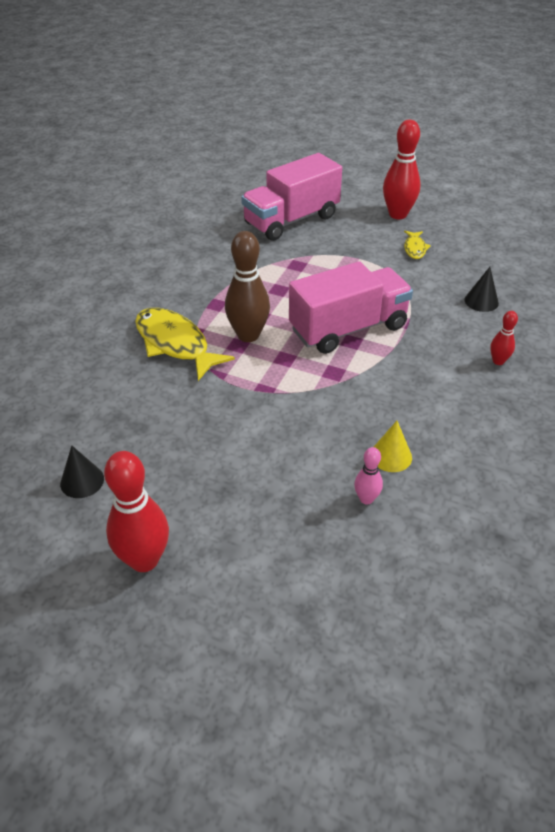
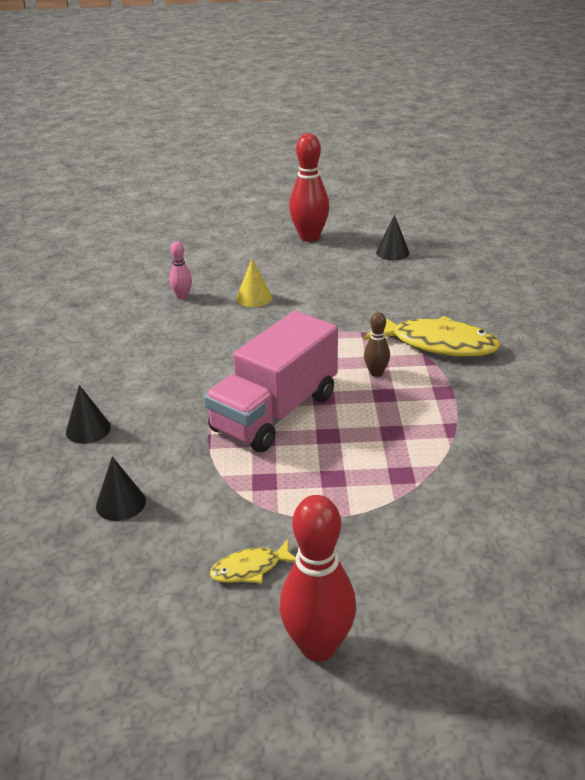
camera: 155 degrees right, 10 degrees down
brown bowling pin [225,231,270,342] -> brown bowling pin [364,312,390,377], size x0.51
pink truck [241,153,342,241] -> none
yellow cone [374,421,412,472] -> yellow cone moved to [236,259,272,307]
yellow fish [404,231,431,259] -> yellow fish turned 90 degrees counterclockwise [210,540,296,583]
red bowling pin [490,311,518,365] -> black cone [66,385,111,444]

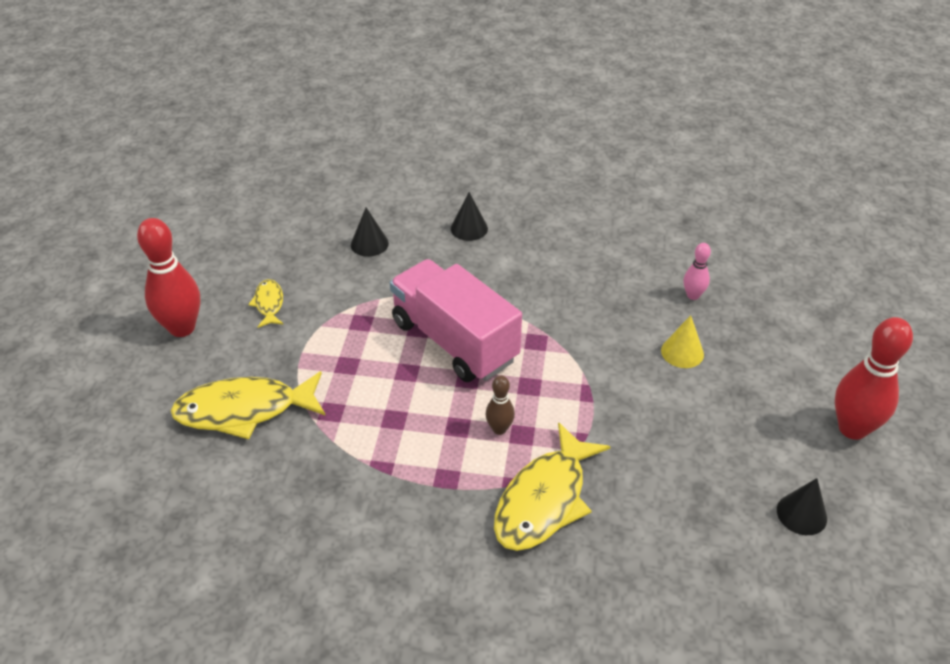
camera: 100 degrees right, 10 degrees up
none -> yellow fish [170,371,325,440]

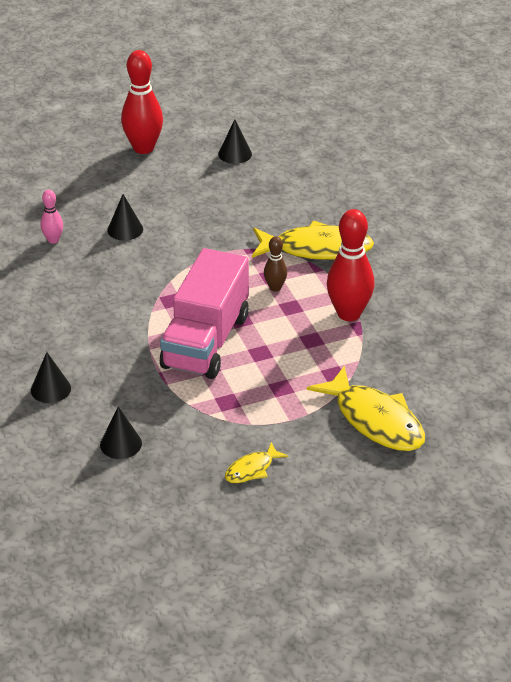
camera: 120 degrees left, 5 degrees down
red bowling pin [137,218,201,337] -> red bowling pin moved to [327,209,375,321]
yellow cone [661,315,704,368] -> black cone [107,194,143,241]

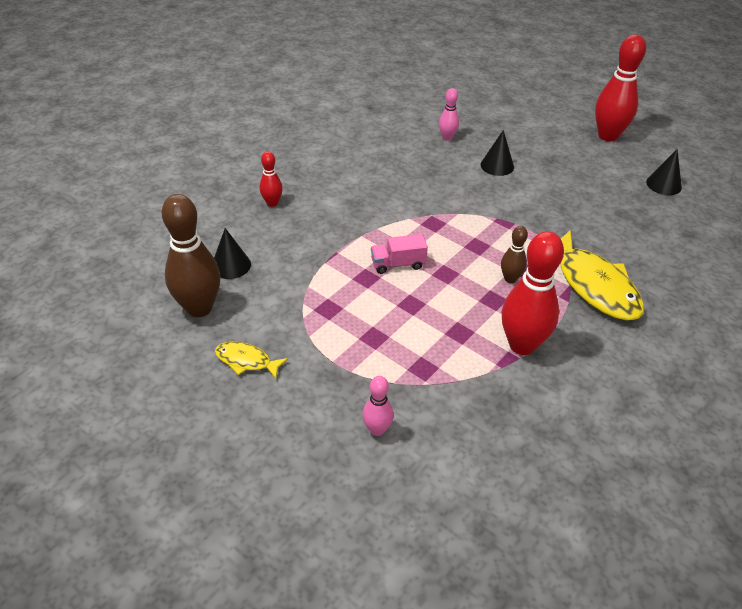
camera: 60 degrees right, 5 degrees up
black cone [31,352,71,403] -> red bowling pin [259,151,283,207]
pink truck [160,248,249,379] -> pink truck [371,234,428,274], size x0.41
yellow fish [307,366,425,451] -> pink bowling pin [362,376,394,436]
none -> brown bowling pin [162,194,220,317]

